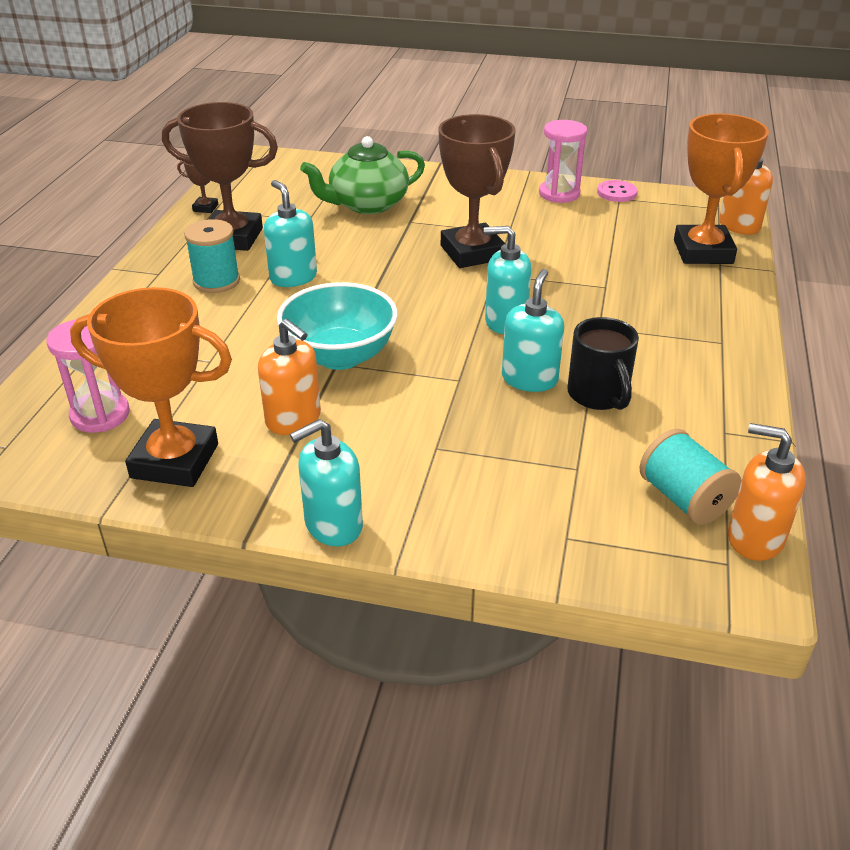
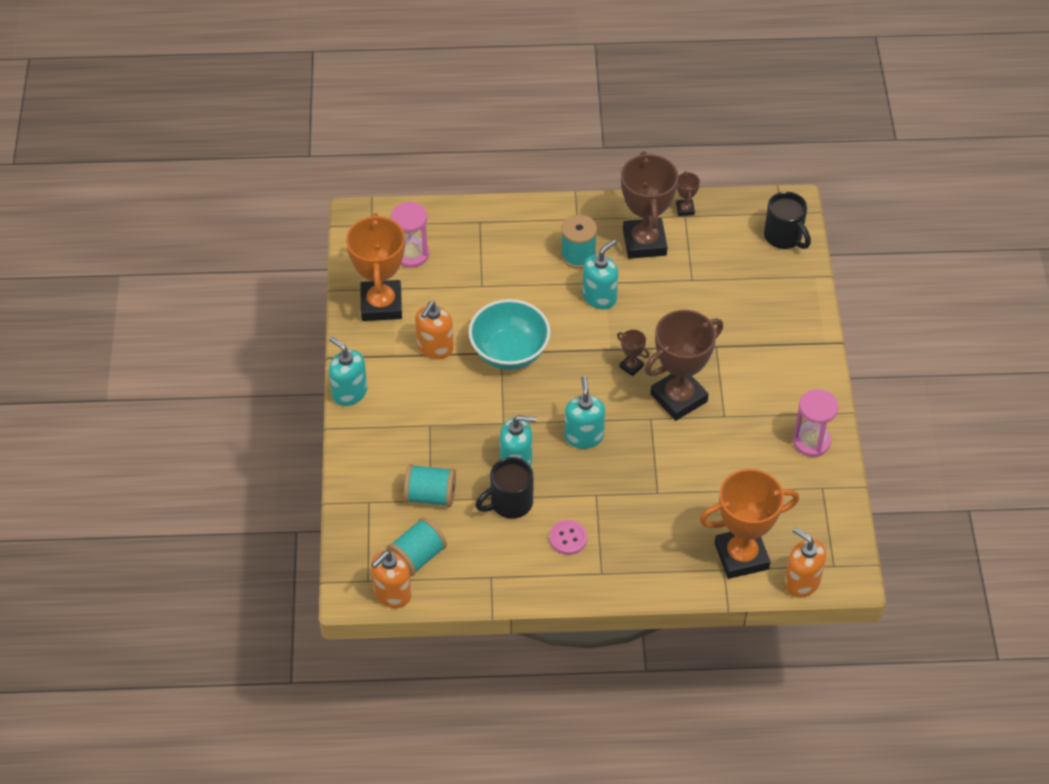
camera: 75 degrees right, 15 degrees up
green teapot [300,136,425,214] -> none
pink button [597,180,637,202] -> pink button moved to [549,520,587,555]
orange soap dispenser [728,423,806,561] -> orange soap dispenser turned 150 degrees counterclockwise [371,551,411,608]
none -> turquoise spool [404,464,456,507]
none -> brown trophy [617,329,649,376]
none -> black mug [764,192,811,249]

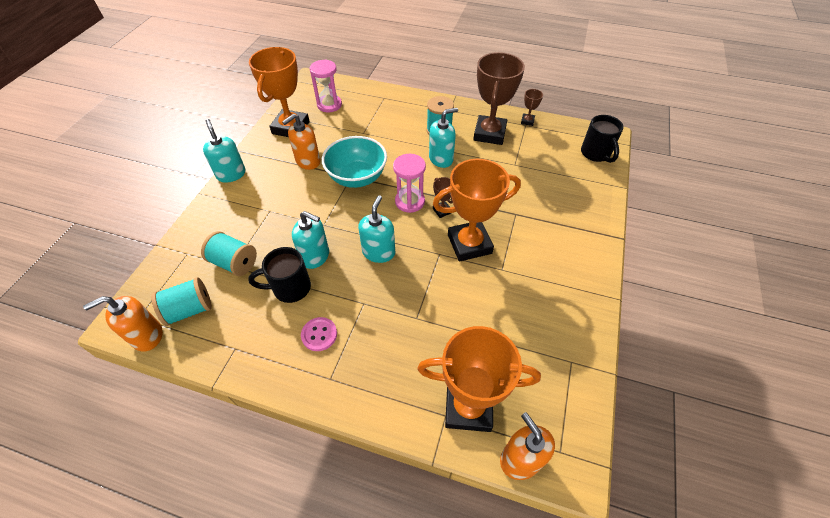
camera: 20 degrees right, 0 degrees up
brown trophy [645,310,723,421] -> orange trophy [433,159,521,261]
pink hourglass [793,389,839,457] -> pink hourglass moved to [393,154,426,213]

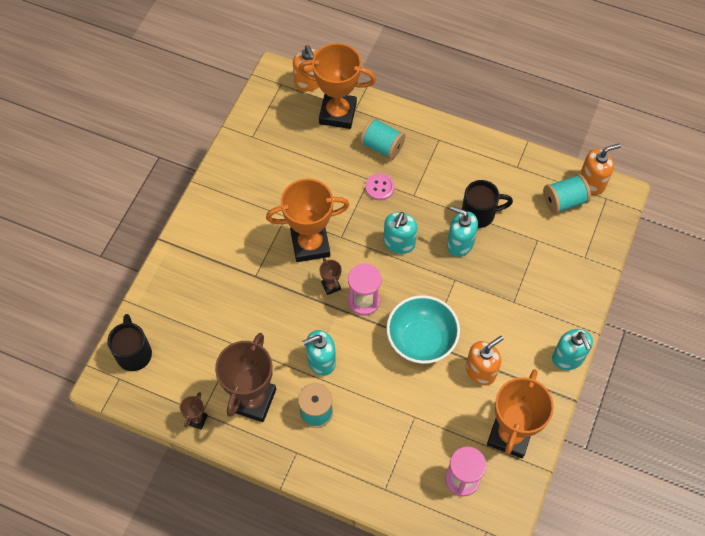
camera: 175 degrees left, 10 degrees up
turquoise spool [201,231,257,276] -> turquoise spool moved to [360,118,406,160]
pink button [301,317,337,351] -> pink button moved to [365,173,395,200]

